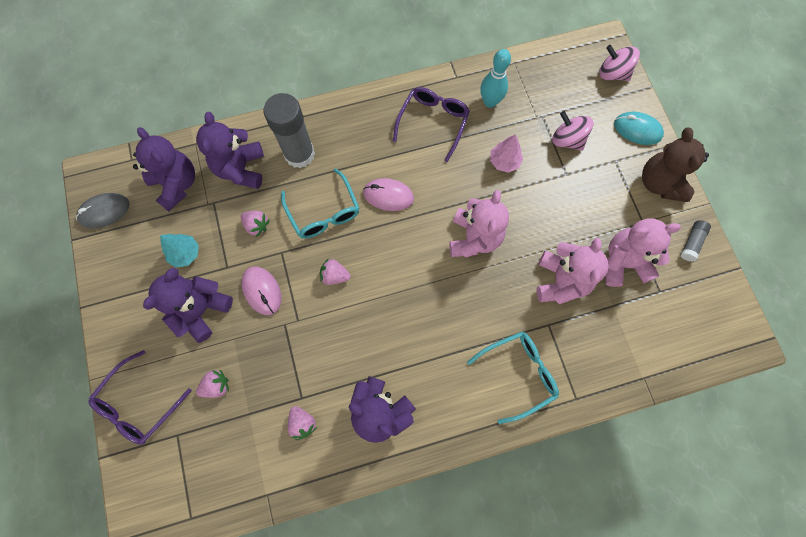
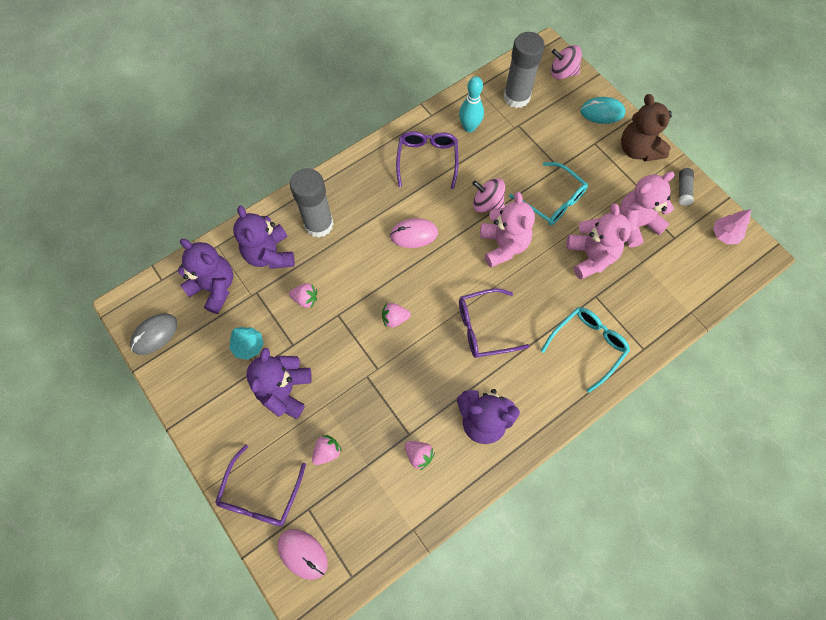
camera: 20 degrees left, 5 degrees down
pink mouse [242,266,282,315] -> pink mouse moved to [277,529,328,580]
turquoise glasses [281,168,359,239] -> turquoise glasses moved to [509,162,588,225]
pink tree [490,134,523,173] -> pink tree moved to [713,209,751,244]
pink spinning top [552,111,593,151] -> pink spinning top moved to [472,178,505,213]
none -> purple glasses [459,289,529,358]
none -> grey glue stick [504,32,545,108]

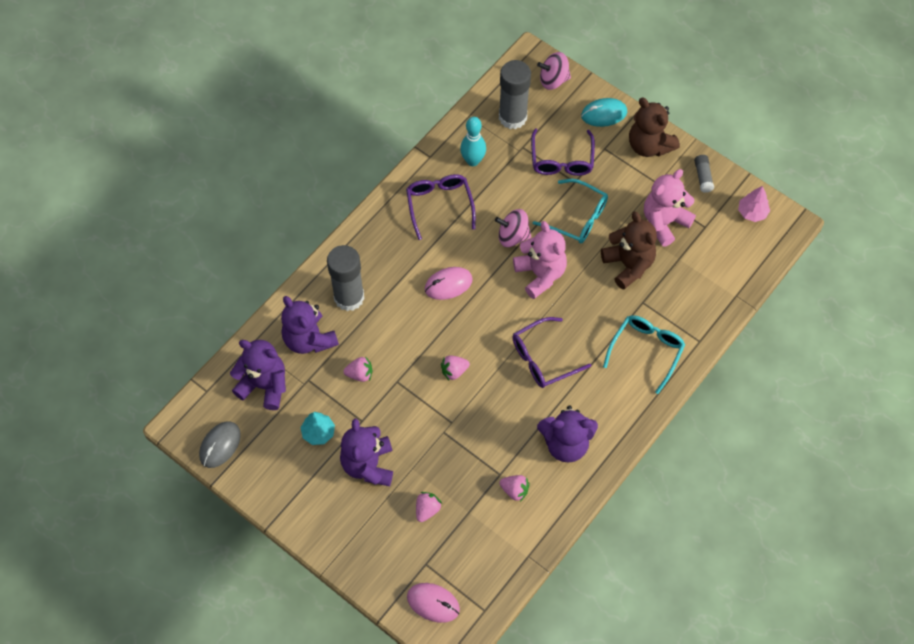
camera: 15 degrees left, 5 degrees down
purple glasses [215,445,306,526] -> purple glasses moved to [531,129,595,176]
pink teddy bear [566,203,631,280] -> brown teddy bear [601,211,657,290]

